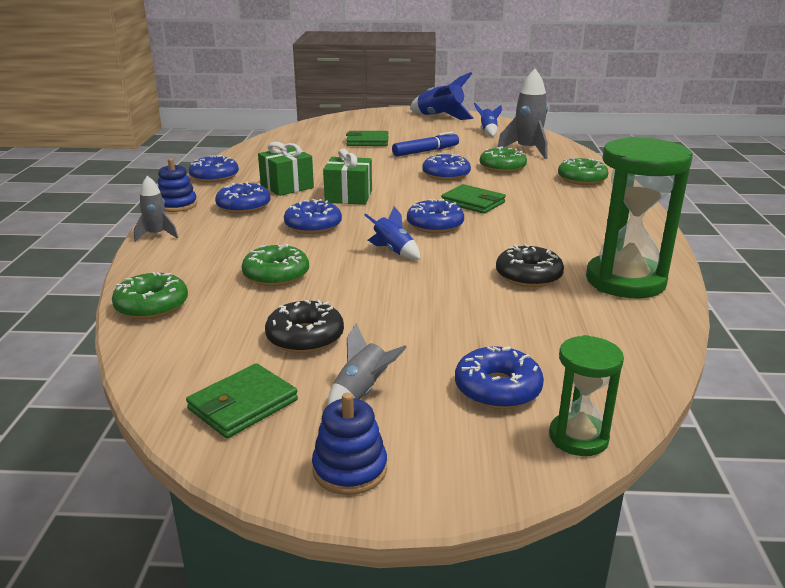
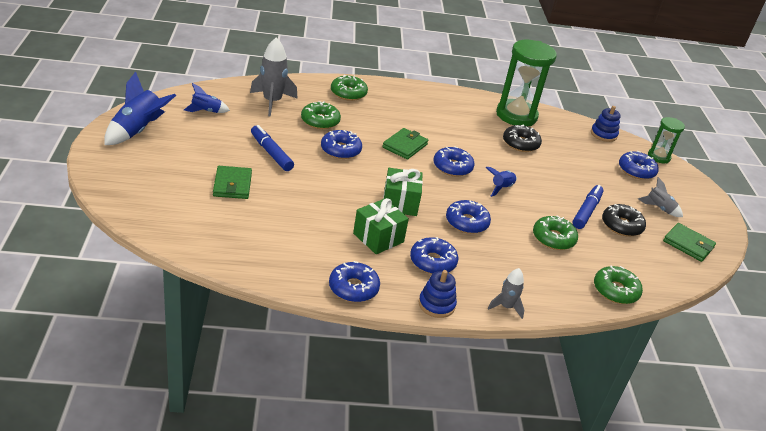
camera: 100 degrees left, 10 degrees up
blue stacking toy [312,393,387,495] -> blue stacking toy moved to [591,106,620,142]
none -> blue marker [572,185,603,229]

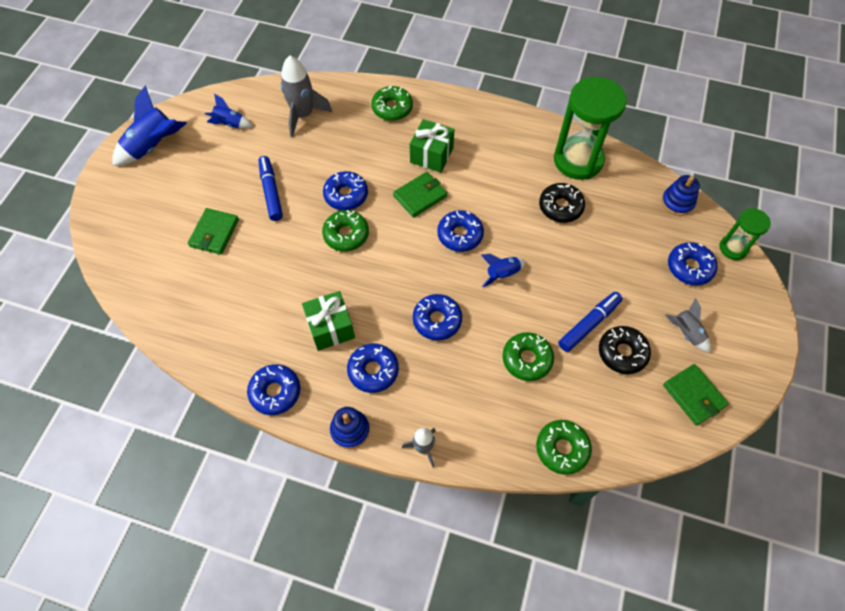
camera: 25 degrees right, 25 degrees up
green donut [301,101,341,129] -> green donut moved to [322,210,369,251]
green gift [383,168,423,216] -> green gift moved to [410,119,455,173]

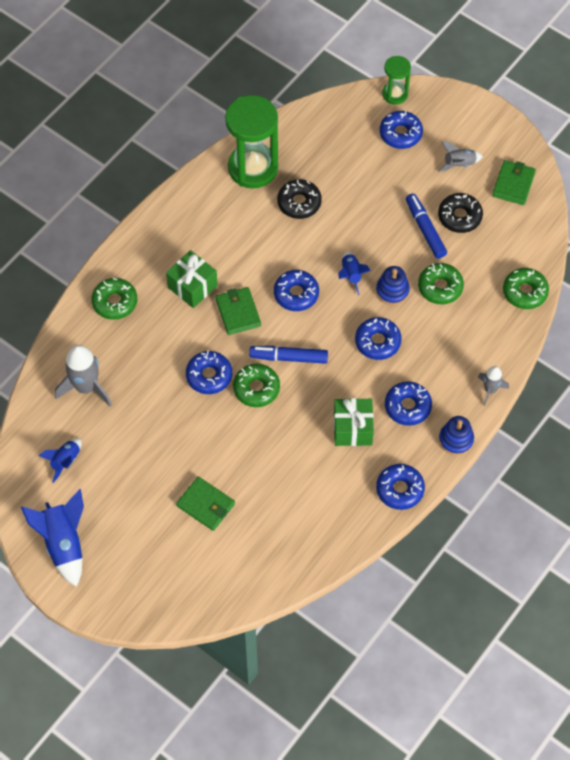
camera: 70 degrees left, 0 degrees up
blue marker [258,156,283,221] -> blue marker moved to [249,346,328,364]
blue stacking toy [661,175,700,216] -> blue stacking toy moved to [376,266,410,305]
green wallet [663,364,729,426] -> green wallet turned 60 degrees counterclockwise [492,160,536,205]

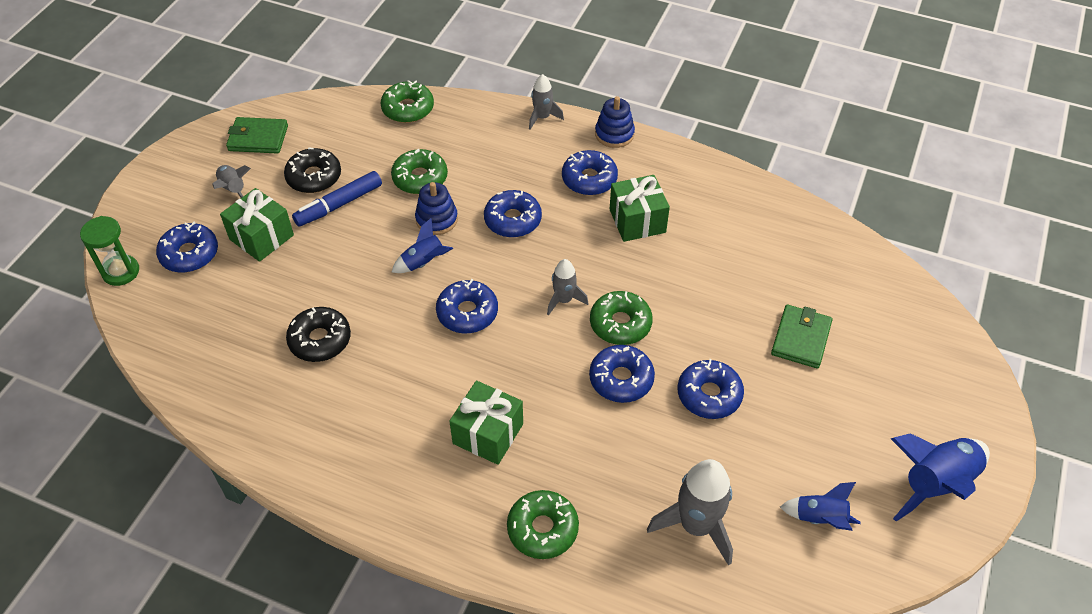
camera: 105 degrees left, 10 degrees down
green wallet [216,287,261,335] -> none
green hourglass [225,95,278,189] -> none
blue marker [249,346,328,364] -> grey rocket [547,259,588,316]
blue donut [376,464,425,510] -> blue donut moved to [678,359,744,419]
none -> green gift [220,188,294,262]

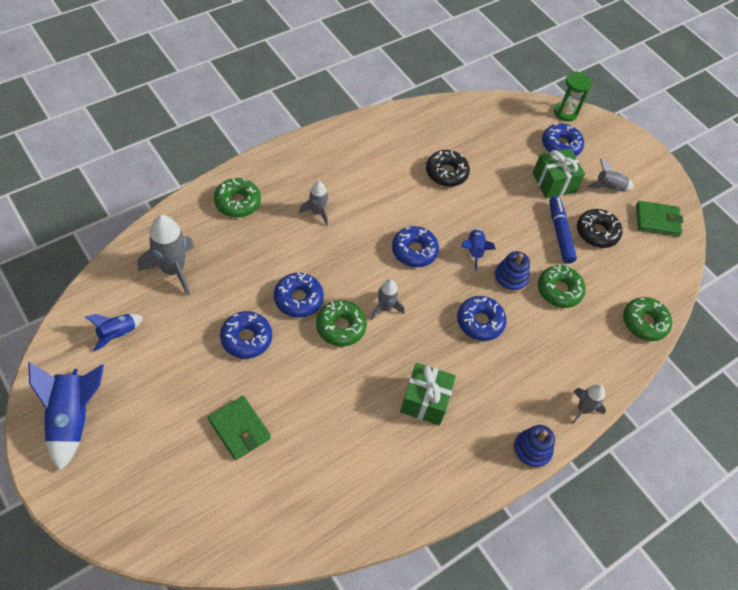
camera: 115 degrees right, 5 degrees up
green wallet [226,117,288,154] -> green wallet turned 60 degrees clockwise [636,201,683,237]
green gift [449,381,523,465] -> grey rocket [299,181,328,225]
blue donut [562,150,618,195] -> none

